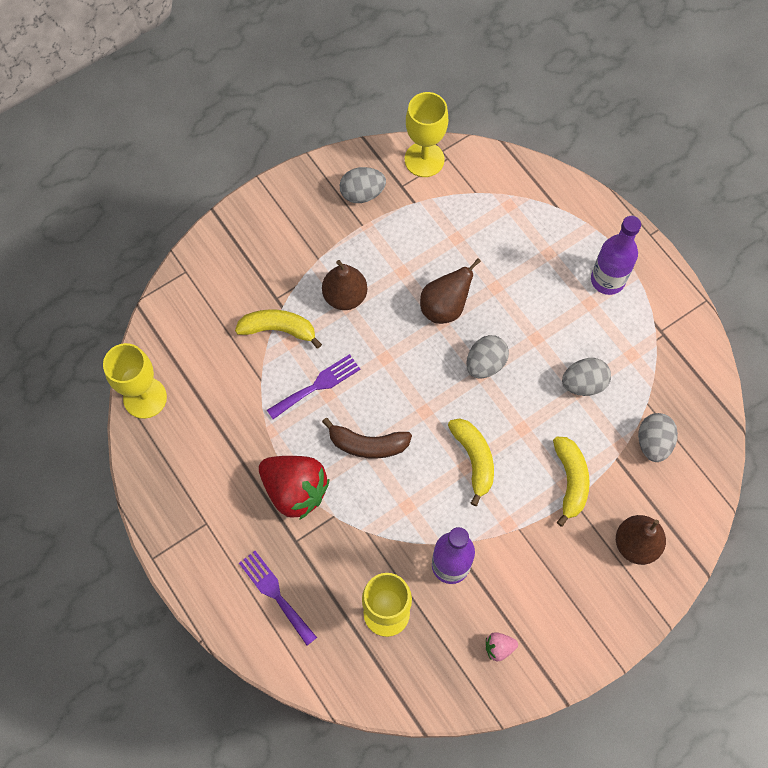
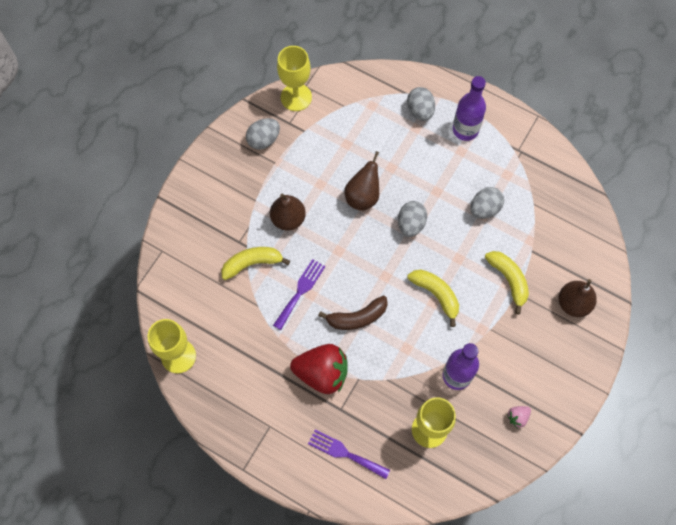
camera: 25 degrees left, 0 degrees up
grey egg [638,413,678,462] -> grey egg moved to [407,87,435,121]

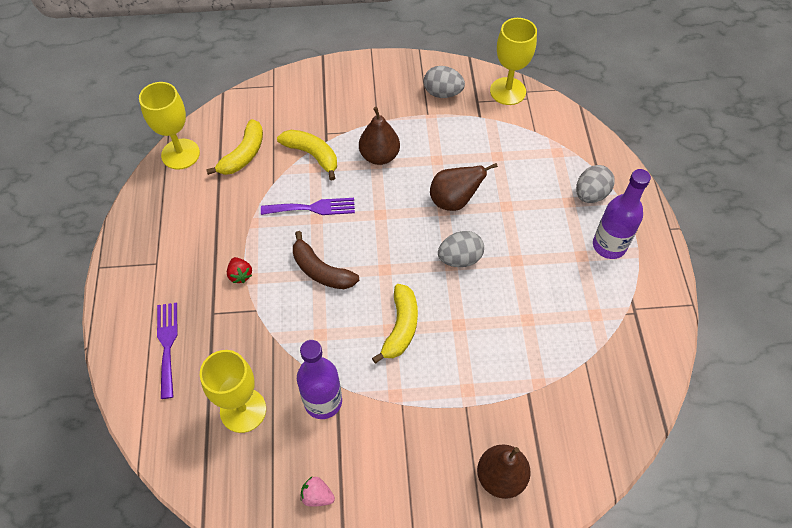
camera: 55 degrees right, 10 degrees down
red strawberry [290,344,348,394] -> red strawberry [227,257,252,283], size x0.43
grey egg [470,187,504,219] -> none
yellow banana [485,251,529,314] -> yellow banana moved to [206,119,263,175]

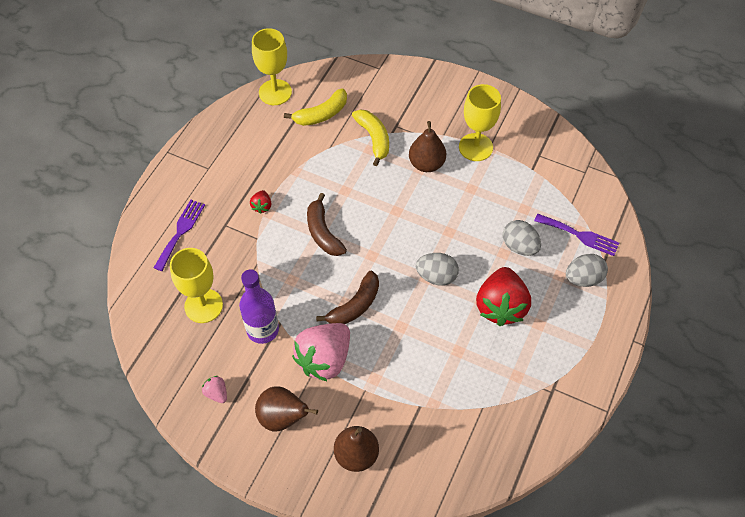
camera: 30 degrees right, 0 degrees up
purple fork [261,198,355,215] -> purple fork moved to [534,214,619,256]
yellow banana [372,284,418,363] -> brown banana [316,271,379,324]
grey egg [423,66,465,98] -> grey egg moved to [503,220,541,256]
brown pear [430,163,498,211] -> brown pear moved to [255,386,318,431]
yellow goblet [490,18,537,105] -> yellow goblet moved to [459,84,501,161]
purple bottle [593,169,651,259] -> none
none -> pink strawberry [292,323,350,382]
none -> red strawberry [476,267,531,326]

